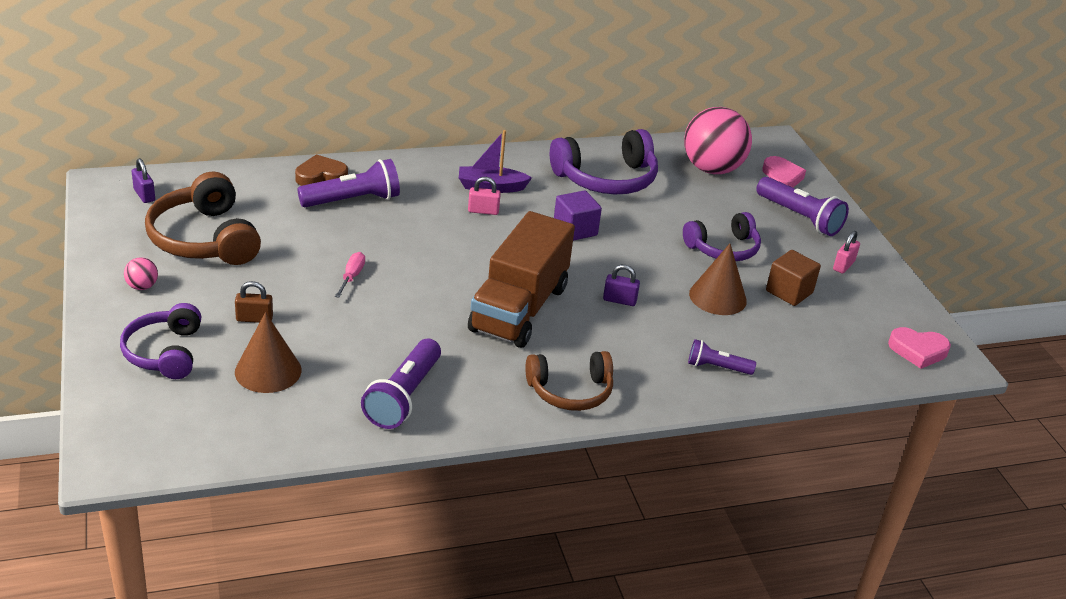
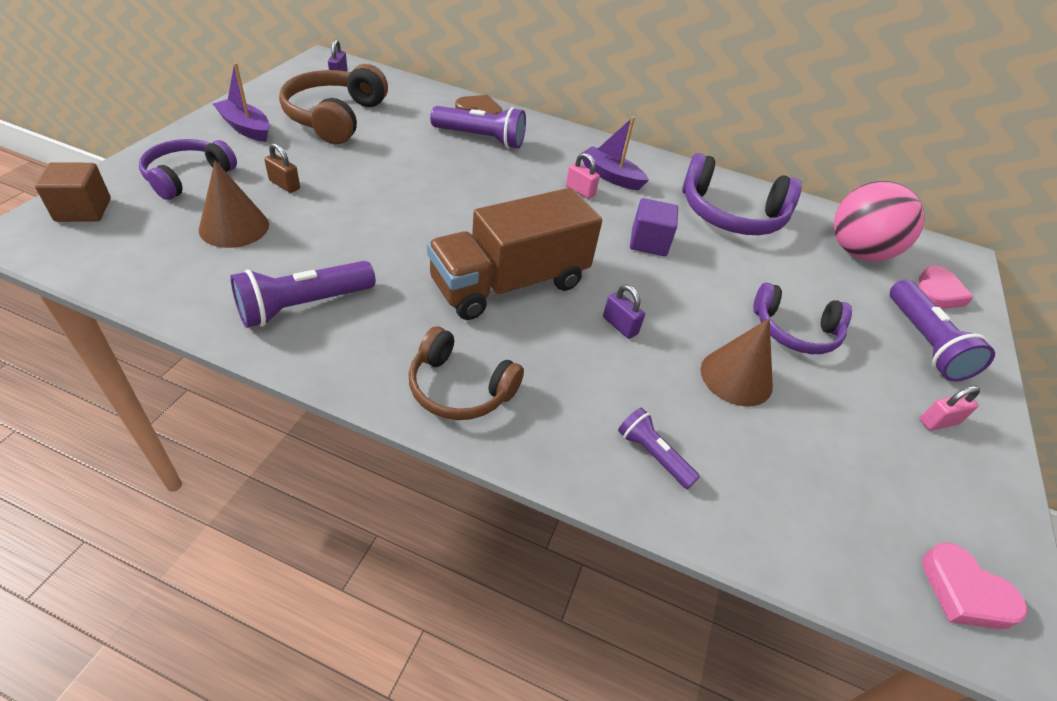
camera: 35 degrees right, 10 degrees up
pink ball [124,257,158,290] -> purple boat [213,62,270,142]
pink screwdriver [335,252,365,298] -> none
brown cube [766,250,821,306] -> brown cube moved to [35,162,111,222]

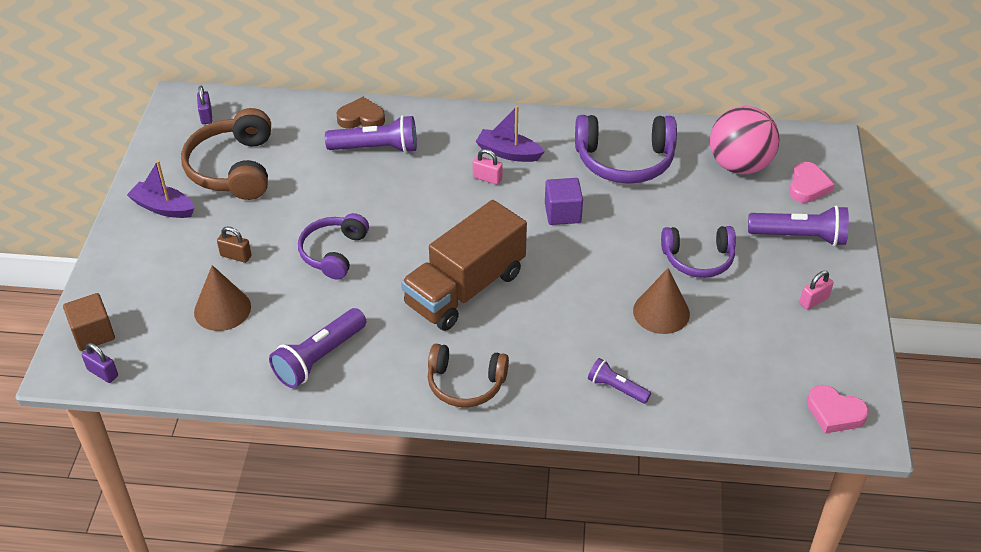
camera: 10 degrees left, 0 degrees up
purple headphones [139,139,237,200] -> purple headphones moved to [298,213,369,280]
purple padlock [603,284,645,339] -> purple padlock moved to [82,343,118,383]
purple flashlight [890,280,995,381] -> purple flashlight turned 60 degrees counterclockwise [748,205,849,246]

